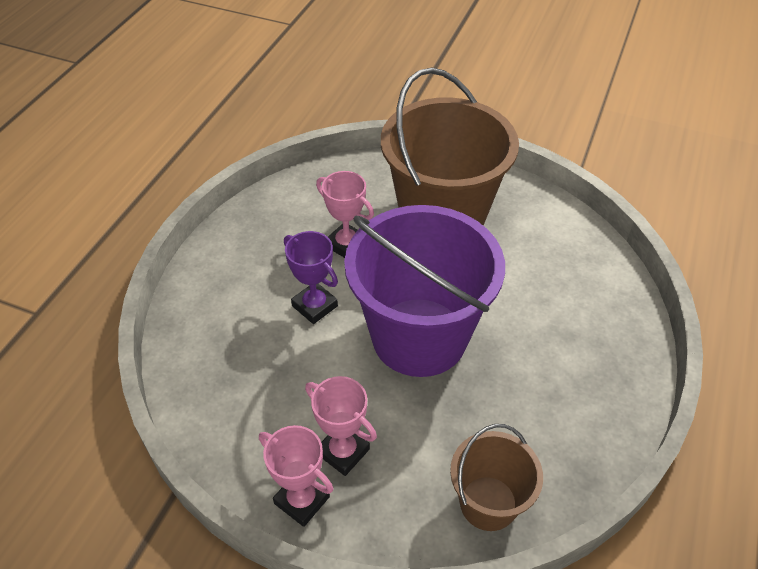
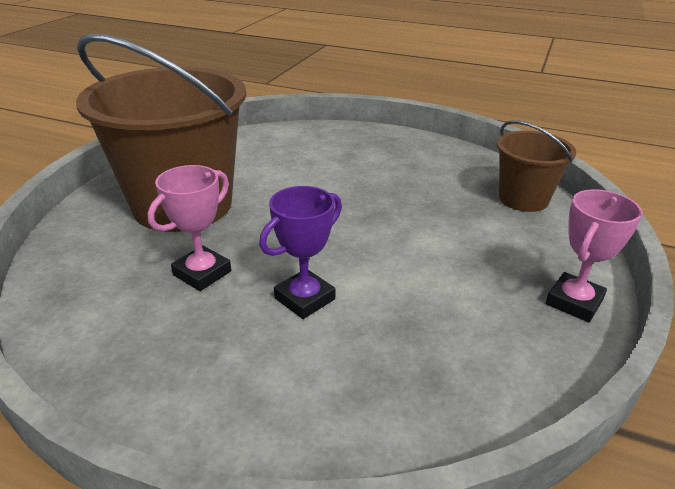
camera: 90 degrees left, 15 degrees down
pink trophy [305,376,377,476] -> none
purple bucket [344,205,505,377] -> none

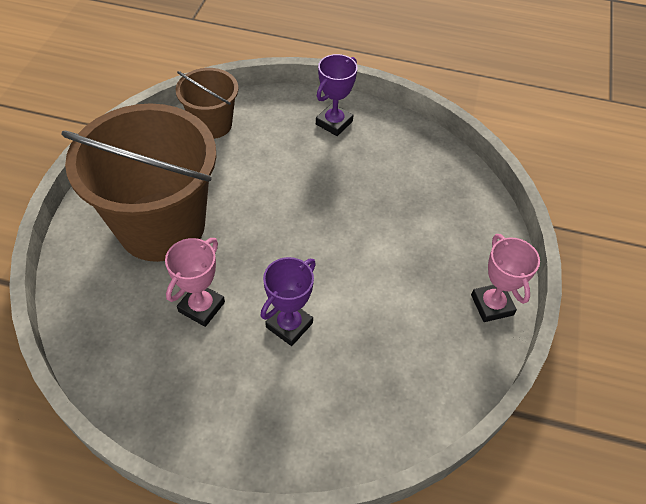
camera: 10 degrees left, 20 degrees up
brown bucket [497,120,576,212] -> brown bucket moved to [176,68,238,139]
pink trophy [546,189,643,322] -> pink trophy turned 45 degrees counterclockwise [471,234,540,322]
none -> purple trophy [316,54,358,136]

